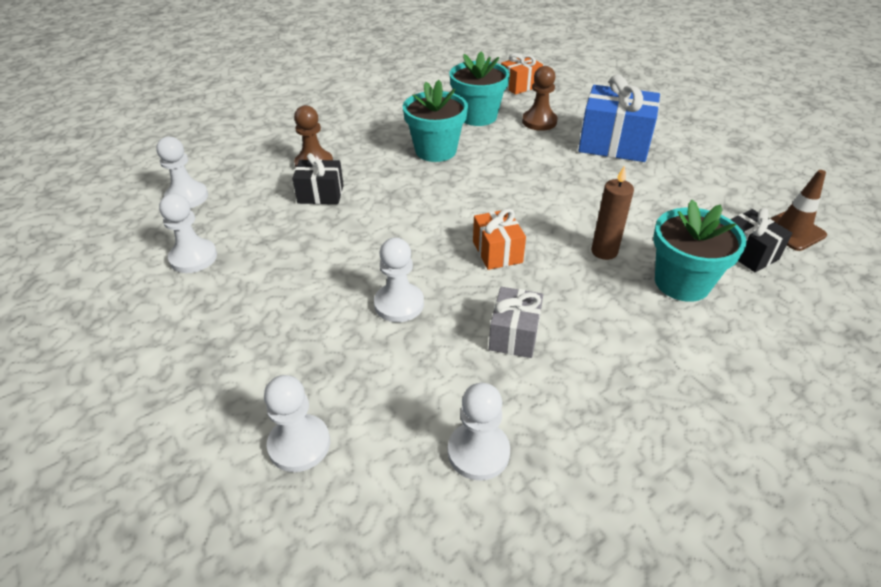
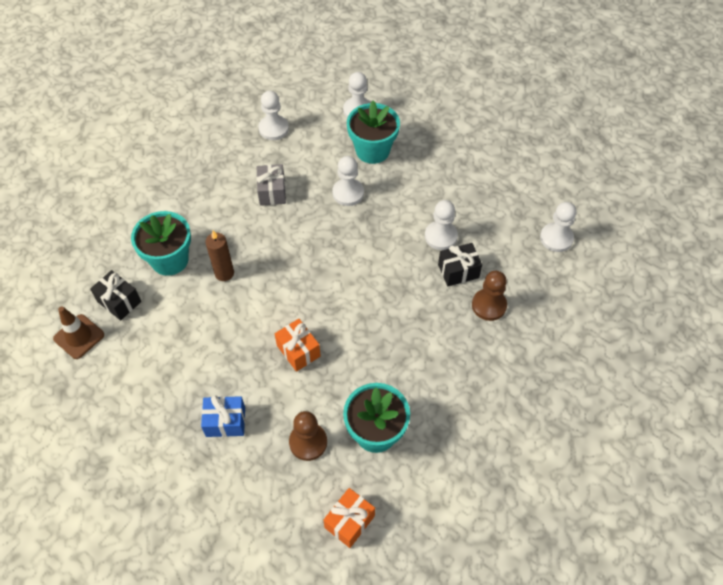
camera: 160 degrees right, 15 degrees up
white pawn [159,194,217,273] -> white pawn moved to [425,200,458,250]
turquoise flower pot [403,80,468,162] -> turquoise flower pot moved to [347,101,400,164]
orange gift [473,208,526,270] -> orange gift moved to [275,319,321,372]
blue gift [578,74,660,162] -> blue gift [201,395,245,437], size x0.57

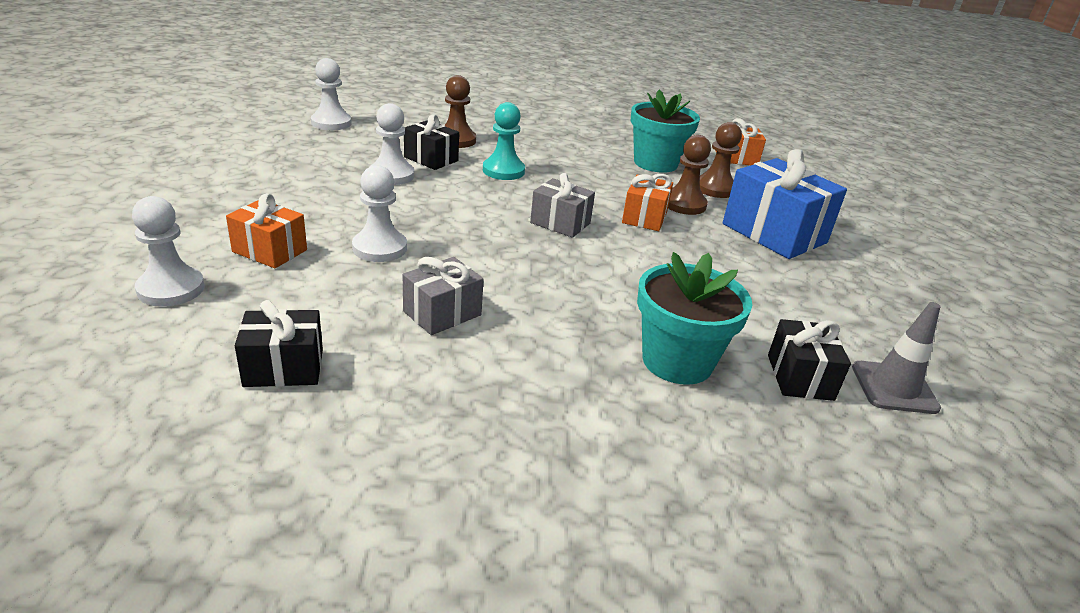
camera: 130 degrees left, 25 degrees down
brown traffic cone [53,306,104,359] -> grey traffic cone [852,302,941,414]
blue gift [201,395,245,437] -> blue gift [723,149,847,259], size x1.75
brown candle [205,231,234,281] -> none
white pawn [259,90,289,140] -> black gift [235,300,323,387]
turquoise flower pot [347,101,400,164] -> orange gift [226,193,307,268]
none -> turquoise pawn [483,102,525,180]
none -> grey gift [530,173,595,238]
none -> brown pawn [668,135,711,215]

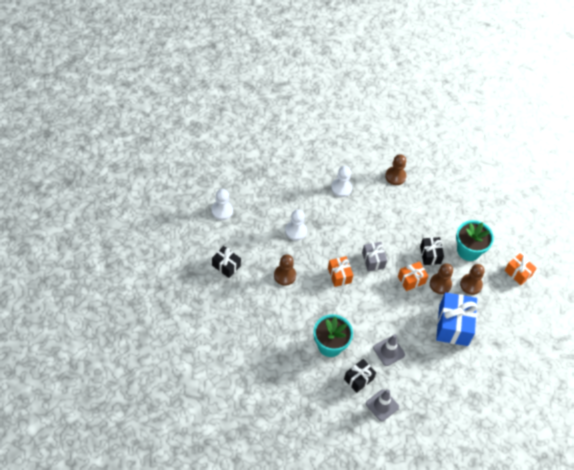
camera: 45 degrees right, 25 degrees up
orange gift [226,193,307,268] -> orange gift moved to [328,256,353,287]
white pawn [311,58,352,130] -> none
grey gift [403,257,484,335] -> brown pawn [274,254,296,286]
black gift [404,114,459,170] -> black gift moved to [420,237,444,265]
turquoise pawn [483,102,525,180] -> none
none -> grey traffic cone [373,334,405,366]

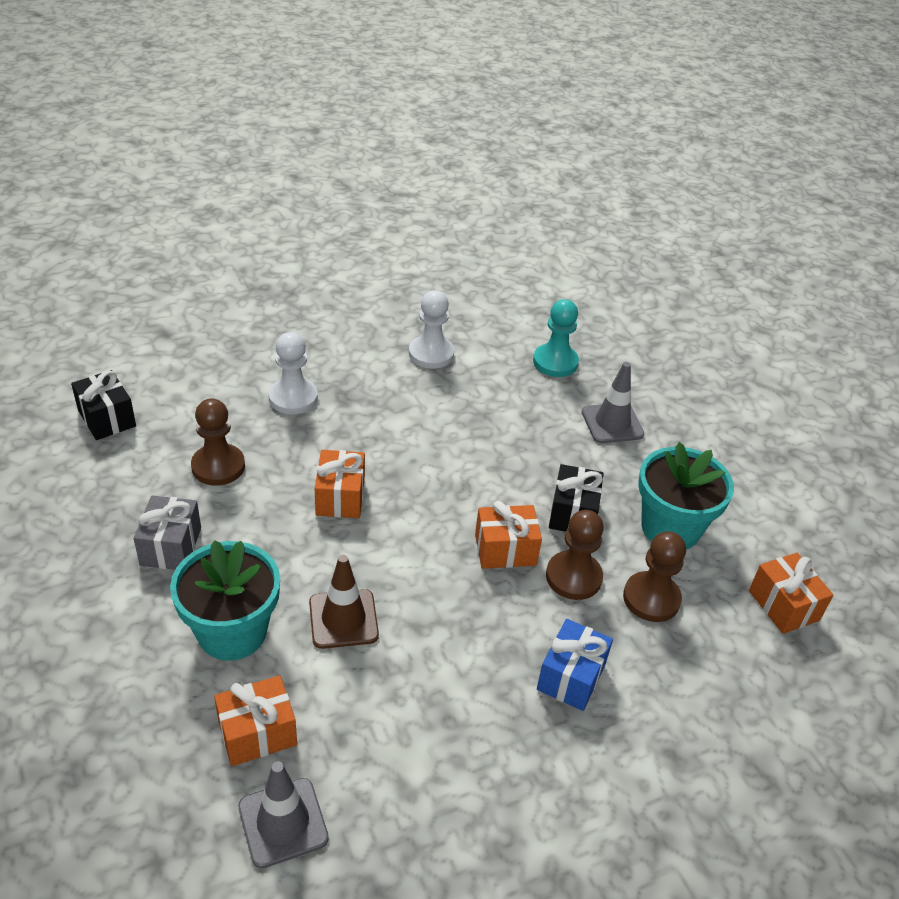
camera: 20 degrees right, 15 degrees down
white pawn [211,189,233,220] -> none
black gift [344,359,376,393] -> orange gift [214,675,297,766]
grey gift [362,242,387,271] -> grey gift moved to [134,495,201,570]
grey traffic cone [373,334,405,366] -> grey traffic cone moved to [582,362,644,443]
brown pawn [385,154,406,185] -> turquoise pawn [533,299,579,377]
blue gift [436,292,477,346] -> blue gift [537,619,613,711], size x0.57
none -> brown traffic cone [309,555,379,649]

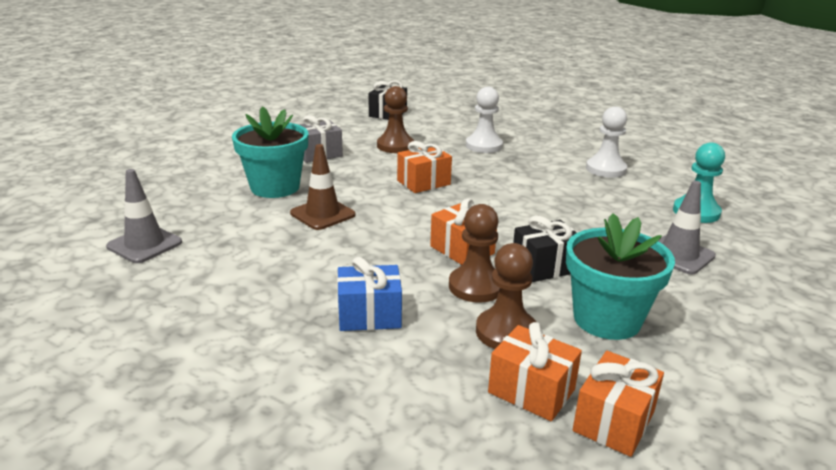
camera: 60 degrees right, 15 degrees down
orange gift [214,675,297,766] -> orange gift moved to [488,322,582,421]

